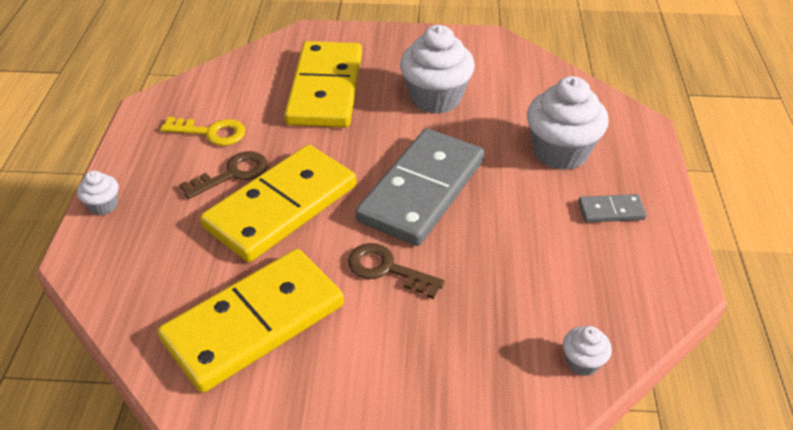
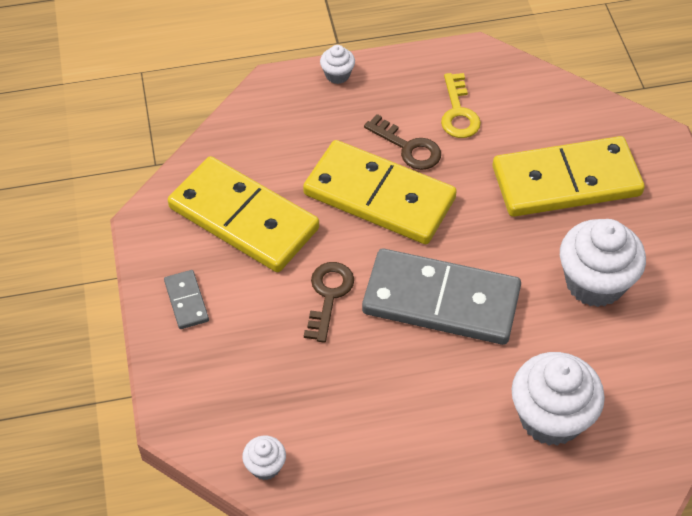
camera: 75 degrees right, 10 degrees up
grey domino [578,194,647,223] -> grey domino moved to [164,270,209,329]

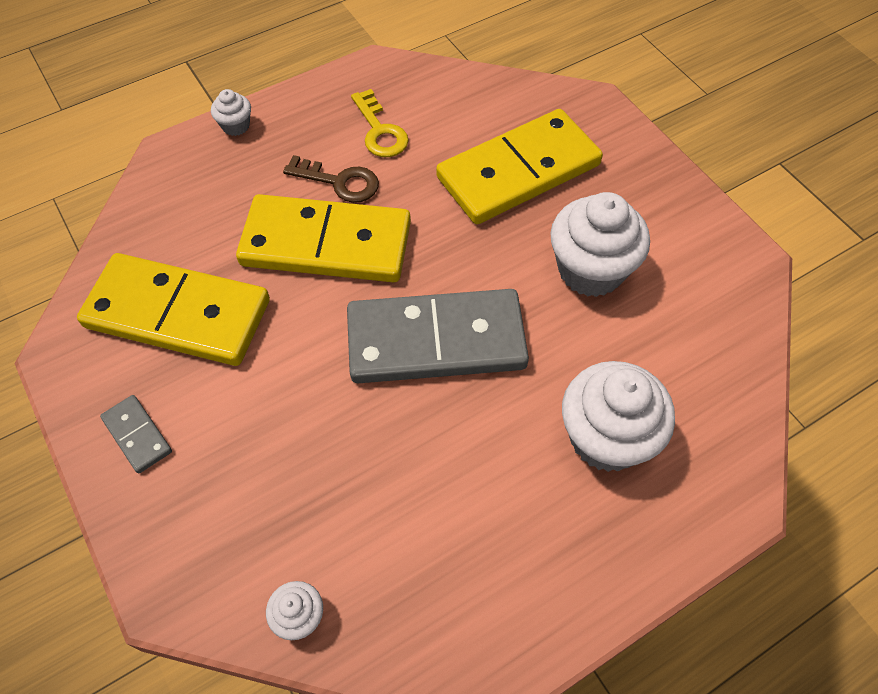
camera: 20 degrees left, 5 degrees up
brown key [304,262,354,343] -> none

